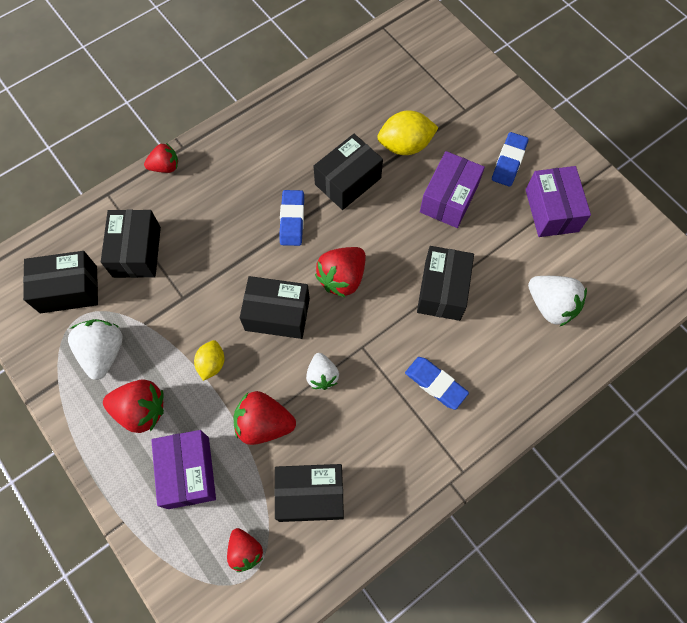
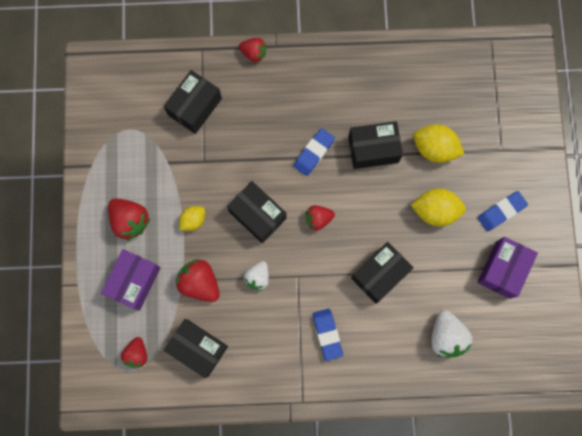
camera: 35 degrees right, 10 degrees up
black box [23,251,98,313] -> none
white strawberry [68,319,123,380] -> none
red strawberry [315,247,366,297] -> red strawberry [306,205,335,231], size x0.64
purple box [420,151,485,228] -> yellow lemon [411,188,466,227]

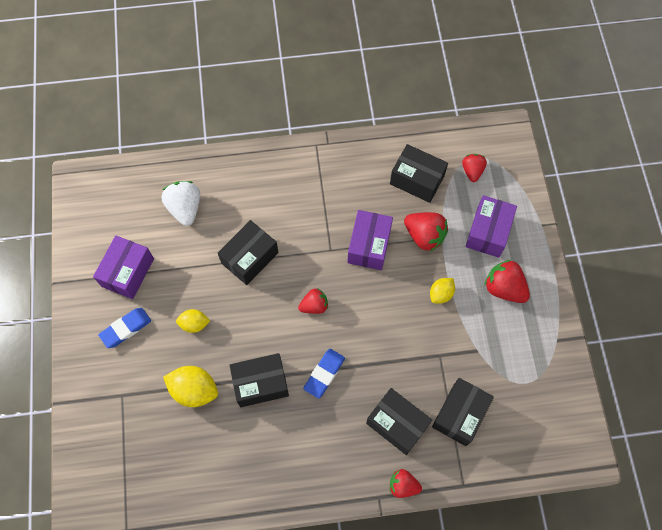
camera: 175 degrees right, 10 degrees down
black box [227,181,287,243] -> black box moved to [366,388,432,455]
white strawberry [244,261,269,291] -> purple box [347,210,393,270]
blue eraser [313,309,343,361] -> none
yellow lemon [411,188,466,227] -> yellow lemon [176,309,210,333], size x0.61

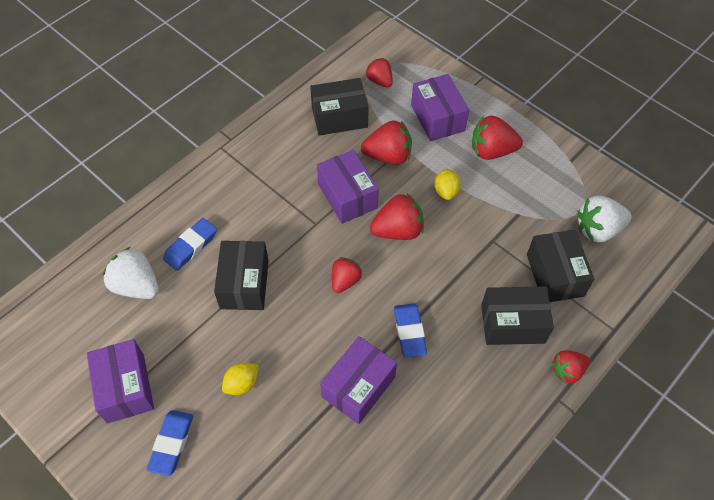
camera: 40 degrees left, 10 degrees down
yellow lemon [163,366,218,407] -> none
black box [230,353,289,407] -> purple box [320,336,397,424]
none -> blue eraser [163,218,217,271]
none -> red strawberry [370,194,424,240]
none -> white strawberry [577,195,632,243]

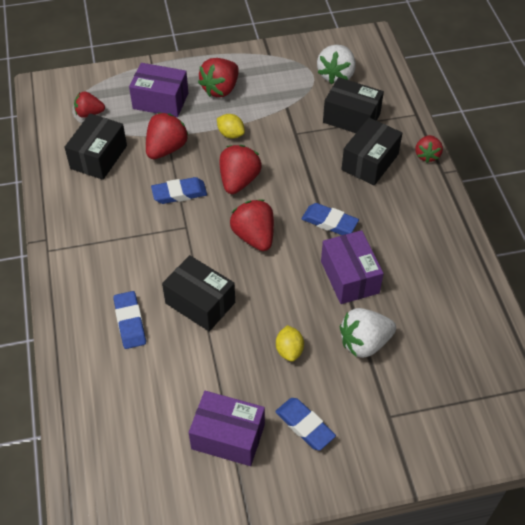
camera: 55 degrees left, 5 degrees down
white strawberry [103,247,159,299] -> white strawberry moved to [340,308,396,358]
purple box [317,150,379,224] -> blue eraser [151,177,207,204]
red strawberry [332,257,362,293] -> red strawberry [230,200,274,251], size x1.55

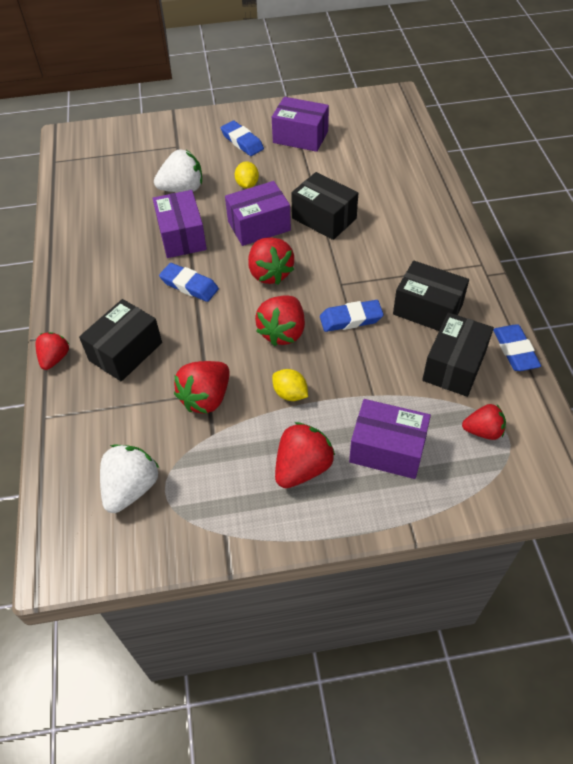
camera: 175 degrees left, 0 degrees up
blue eraser [113,291,146,349] -> blue eraser moved to [493,324,541,371]
red strawberry [146,113,189,159] -> red strawberry moved to [174,361,230,414]
black box [323,77,384,133] -> black box moved to [393,260,469,331]
none -> purple box [225,181,291,246]

